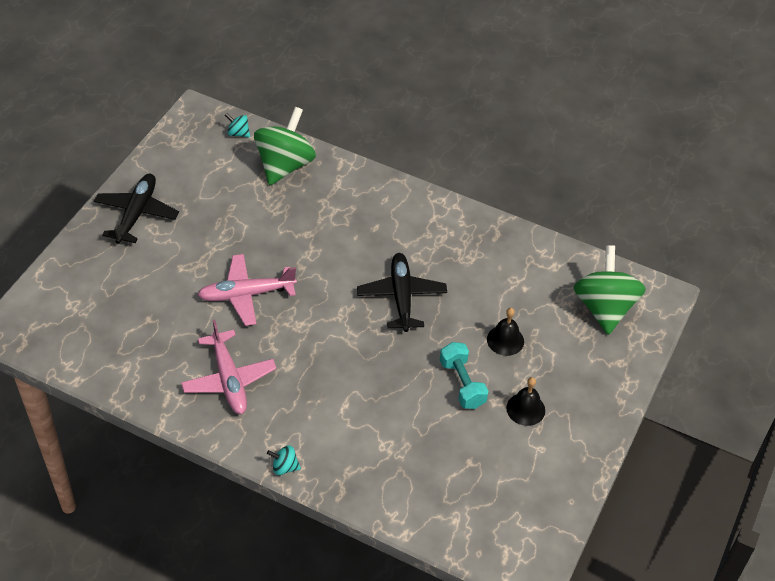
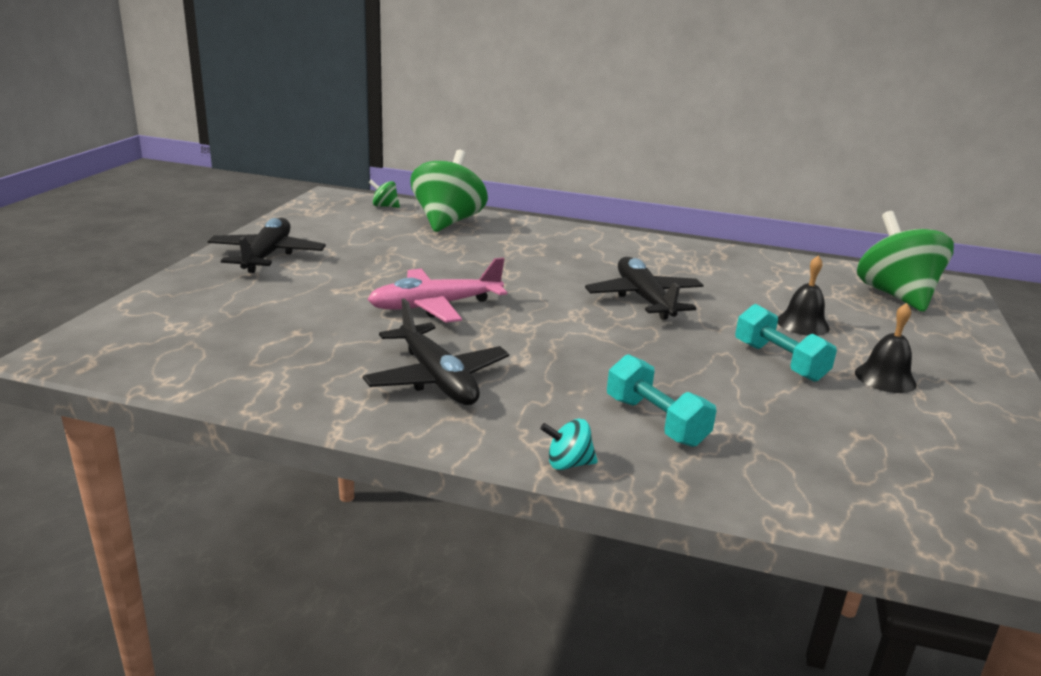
camera: 10 degrees left, 25 degrees down
pink plane [181,319,277,414] -> black plane [363,299,509,405]
turquoise spinning top [225,113,250,138] -> green spinning top [369,180,400,208]
none -> turquoise dumbbell [607,354,717,447]

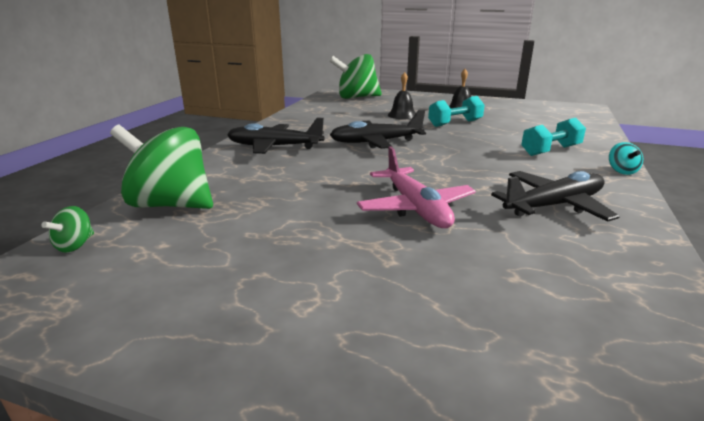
camera: 85 degrees left, 0 degrees up
black plane [208,218,326,273] -> black plane moved to [227,118,325,154]

